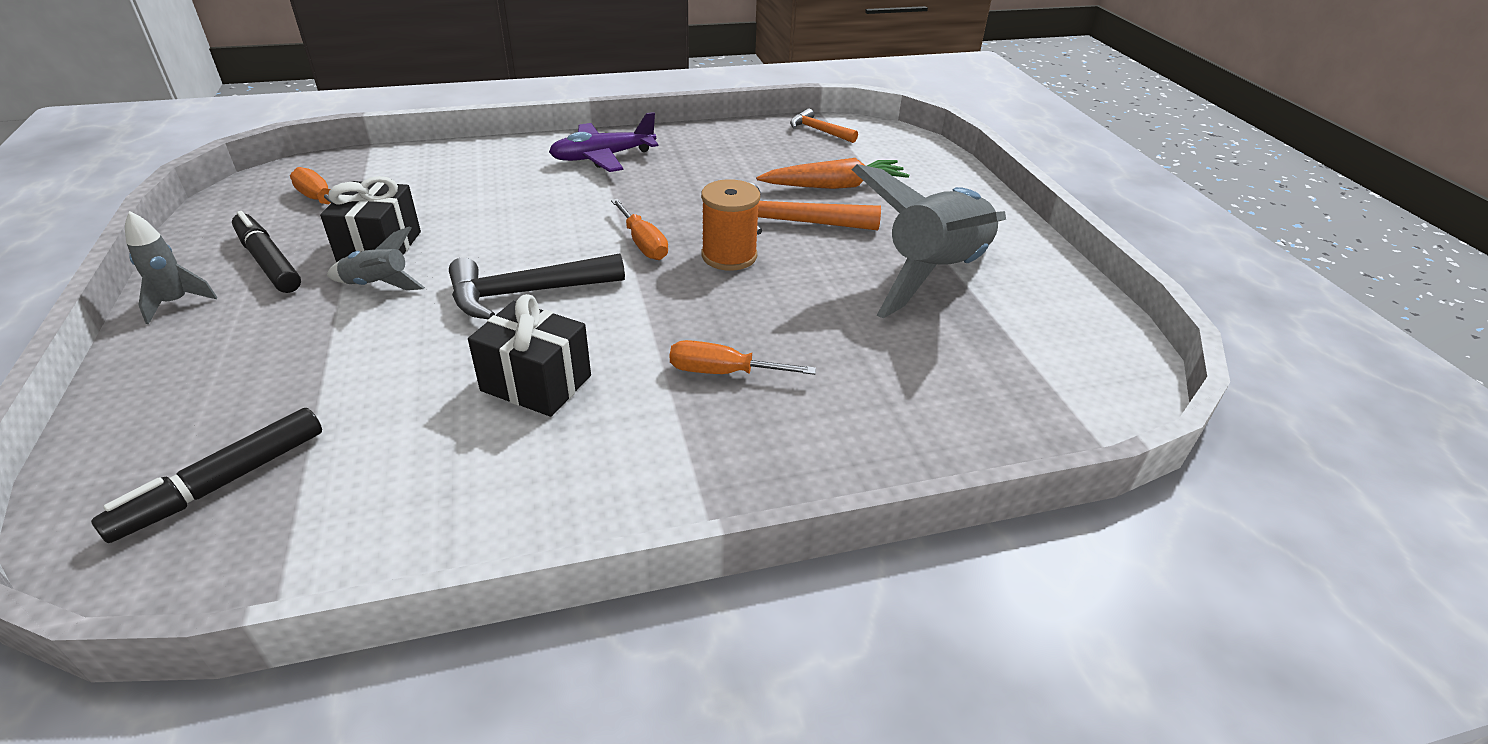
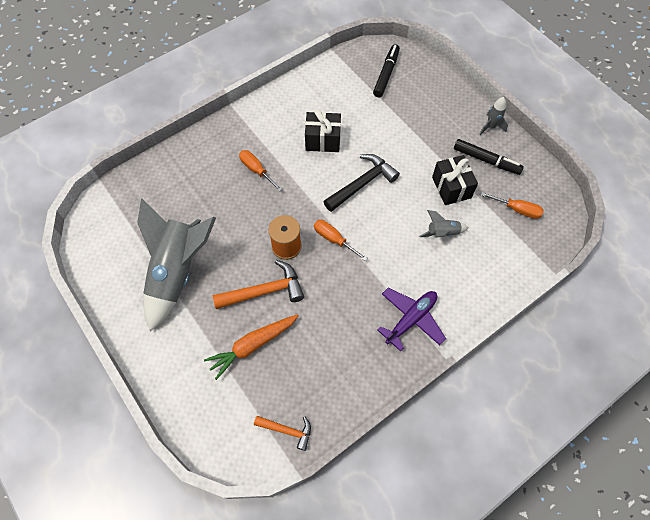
camera: 160 degrees right, 25 degrees up
grey rocket [327,226,425,290] -> grey rocket moved to [419,210,469,238]
orange screwdriver [670,340,816,375] -> orange screwdriver turned 120 degrees counterclockwise [239,150,282,192]

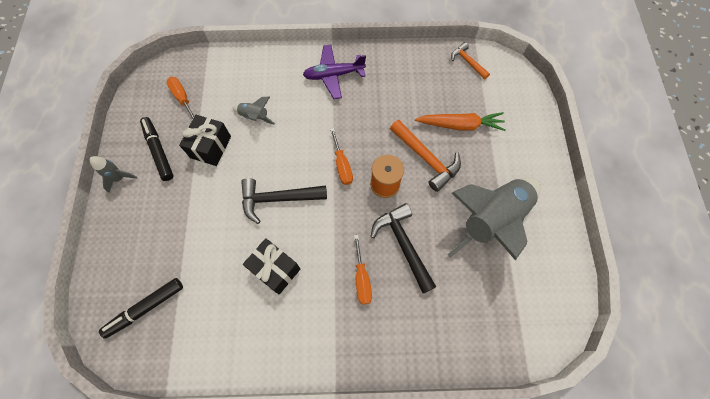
camera: 145 degrees left, 5 degrees up
orange hammer [213,260,304,309] -> orange hammer turned 150 degrees counterclockwise [390,120,461,192]
none -> black hammer [371,203,436,294]

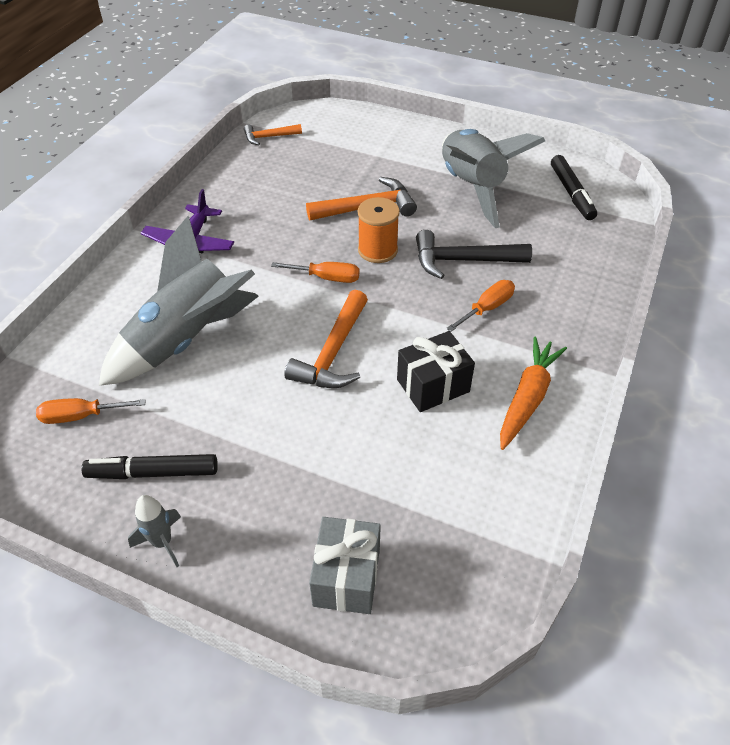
camera: 65 degrees left, 20 degrees down
black marker [99,278,183,339] -> black marker moved to [551,155,597,220]
black gift [179,115,231,166] -> none
grey rocket [232,97,275,125] -> grey rocket [99,216,259,386], size x2.37
black hammer [241,178,327,224] -> orange hammer [284,290,368,388]
orange screwdriver [354,235,372,305] -> orange screwdriver turned 60 degrees counterclockwise [446,280,515,332]
orange carrot [415,112,506,131] -> orange carrot moved to [500,337,567,450]
none -> grey gift [309,517,381,614]

